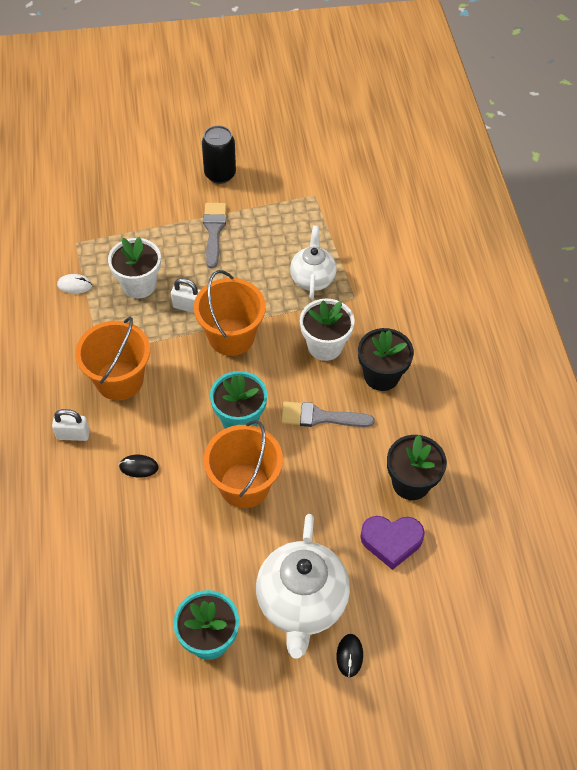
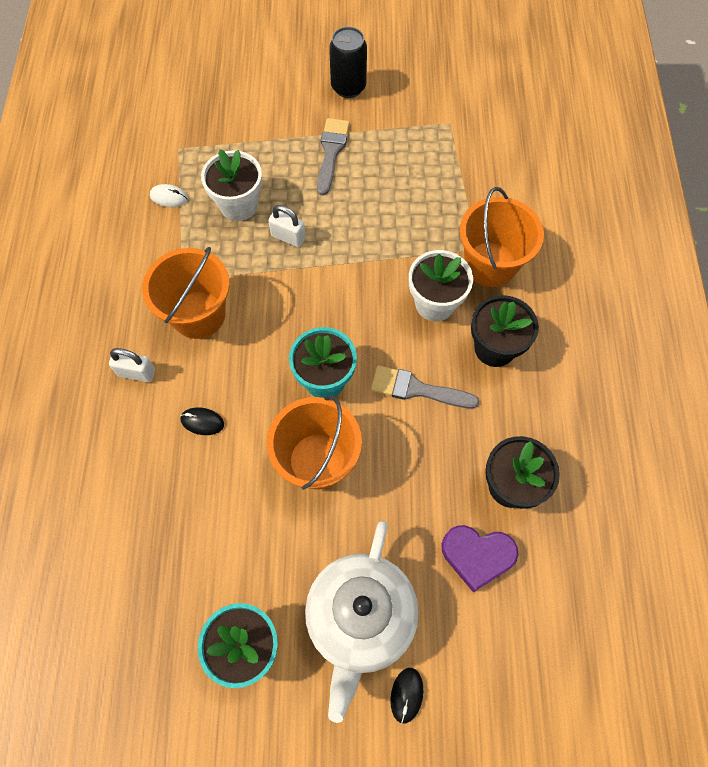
camera: 10 degrees right, 10 degrees up
orange bucket [194,270,266,356] -> orange bucket moved to [460,187,544,287]
white teapot [290,226,337,299] -> none

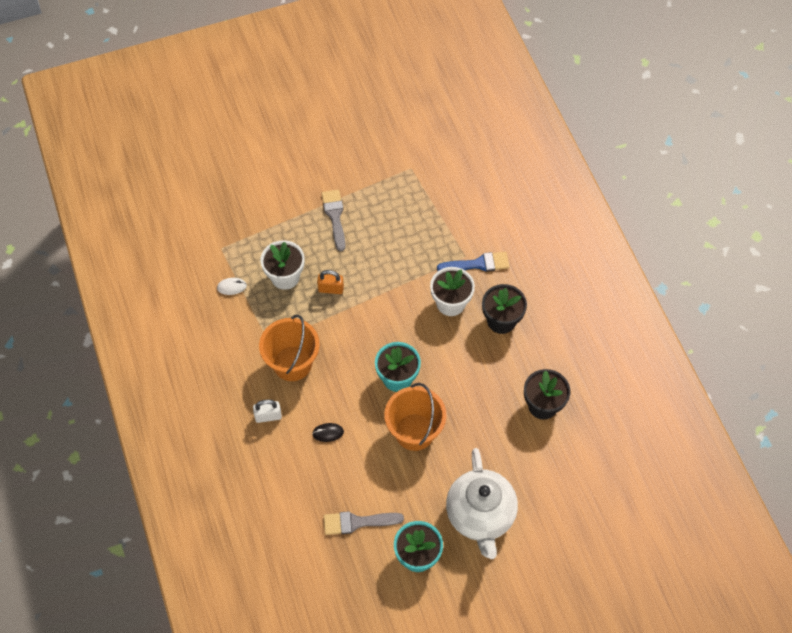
camera: 20 degrees left, 5 degrees down
white padlock [268,205,306,247] -> orange padlock [317,270,344,294]
black can [329,27,367,98] -> none
grey brush [371,365,479,408] -> grey brush moved to [324,511,404,535]
black mouse [390,668,423,724] -> none
purple heart [441,525,518,592] -> none
orange bucket [460,187,544,287] -> blue brush [437,252,510,272]

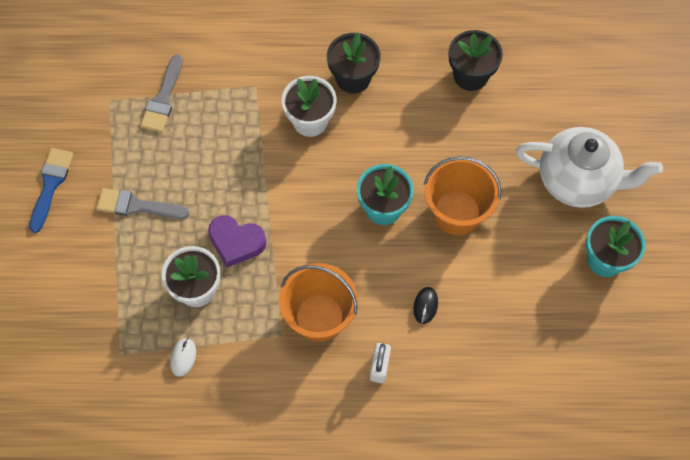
camera: 70 degrees left, 5 degrees up
orange padlock [317,270,344,294] -> purple heart [208,215,267,267]
grey brush [324,511,404,535] -> grey brush moved to [140,54,183,132]
blue brush [437,252,510,272] -> blue brush moved to [29,148,73,233]

